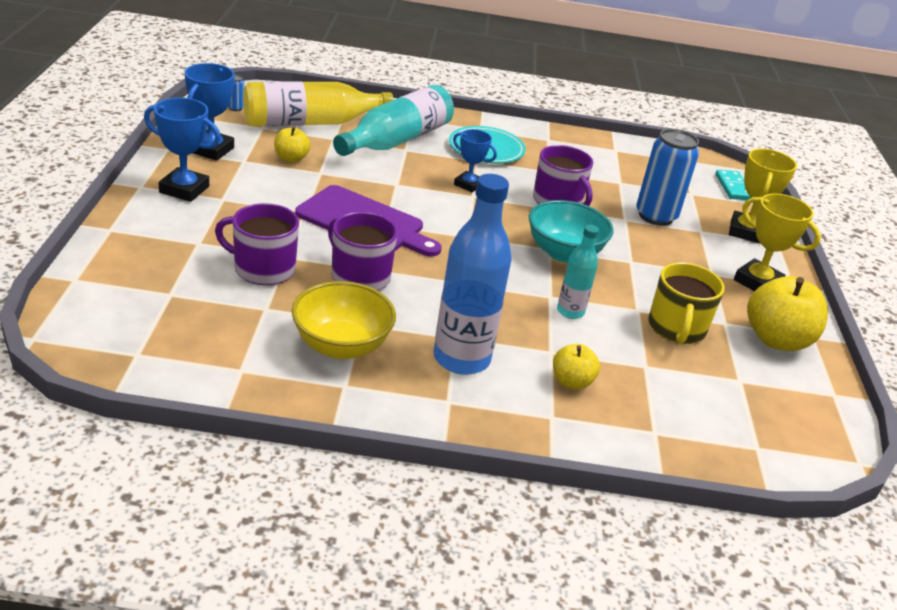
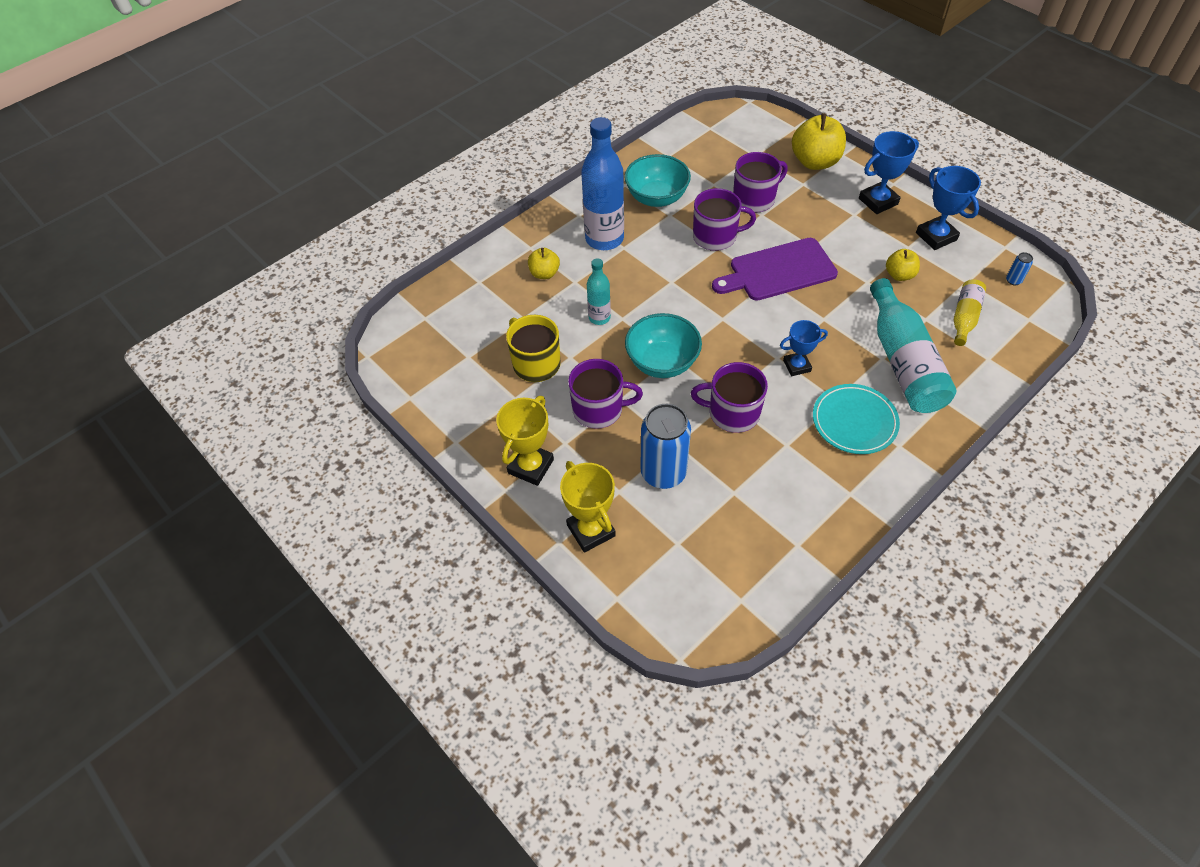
camera: 140 degrees right, 20 degrees up
yellow bottle [243,81,394,126] -> yellow bottle [954,279,986,346], size x0.53
yellow bowl [292,281,396,359] -> turquoise bowl [624,154,691,207]
turquoise domino [715,170,751,200] -> none
yellow trophy [734,193,821,291] -> yellow trophy turned 60 degrees counterclockwise [496,396,554,486]
yellow apple [748,276,828,351] -> yellow apple moved to [792,113,846,170]
none -> purple mug [568,359,643,429]

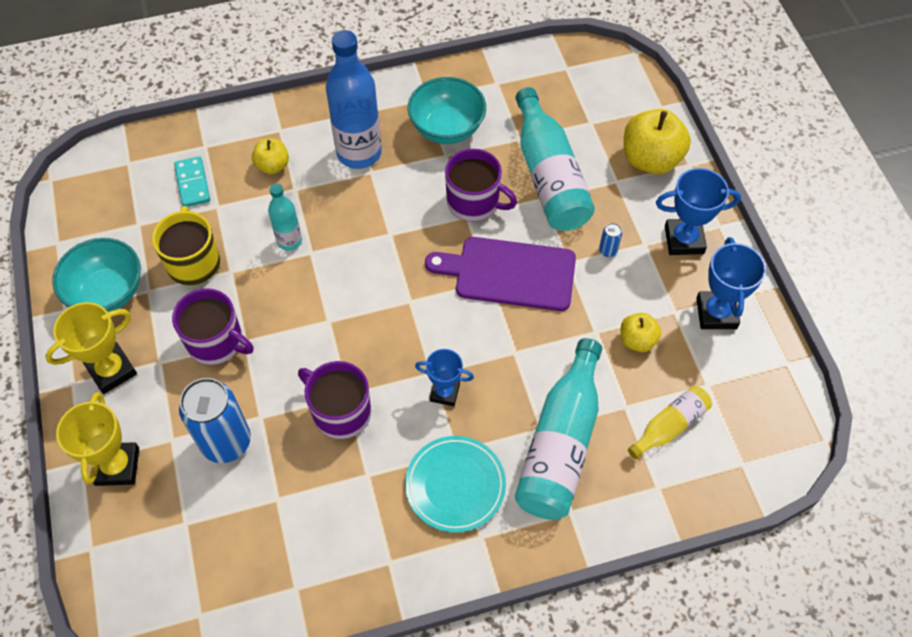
camera: 25 degrees right, 5 degrees up
turquoise bowl [625,313,702,378] -> turquoise bowl moved to [52,238,141,312]
purple mug [733,152,788,213] -> turquoise bottle [516,87,595,231]
blue can [1006,252,1033,285] -> blue can moved to [599,223,622,257]
none -> turquoise domino [174,156,210,207]

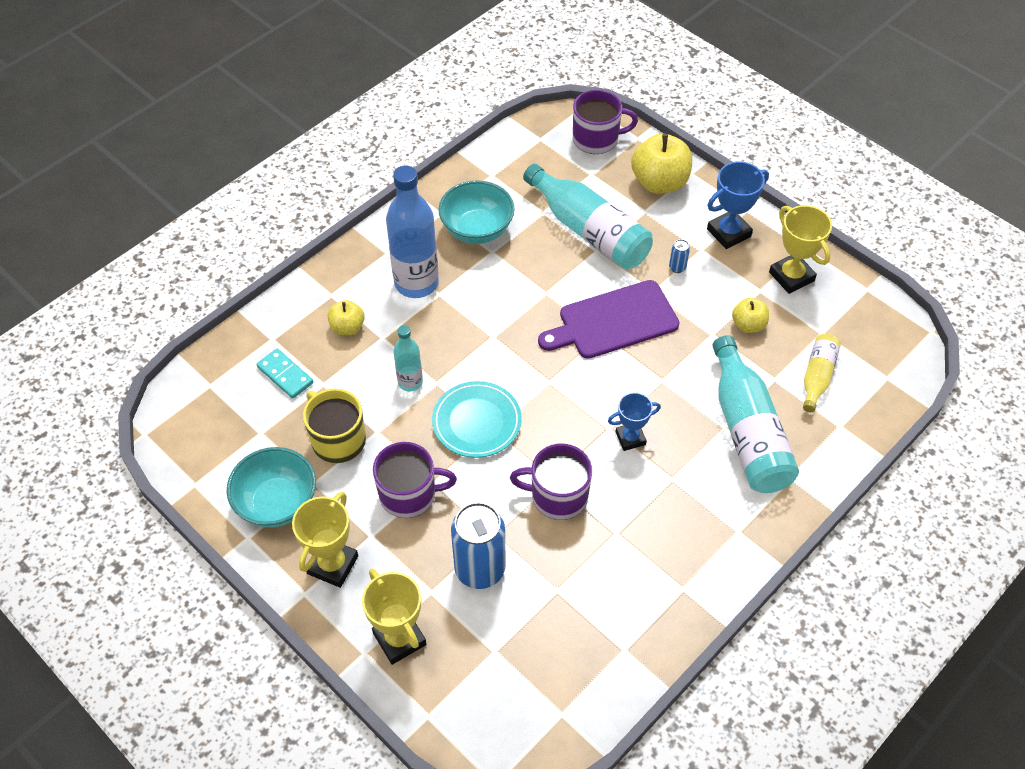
camera: 30 degrees left, 5 degrees down
turquoise plate [405,436,506,533] -> turquoise plate moved to [432,381,522,458]
purple mug [445,149,517,222] -> purple mug moved to [573,90,638,154]
blue trophy [696,237,766,329] -> yellow trophy [769,205,832,294]

